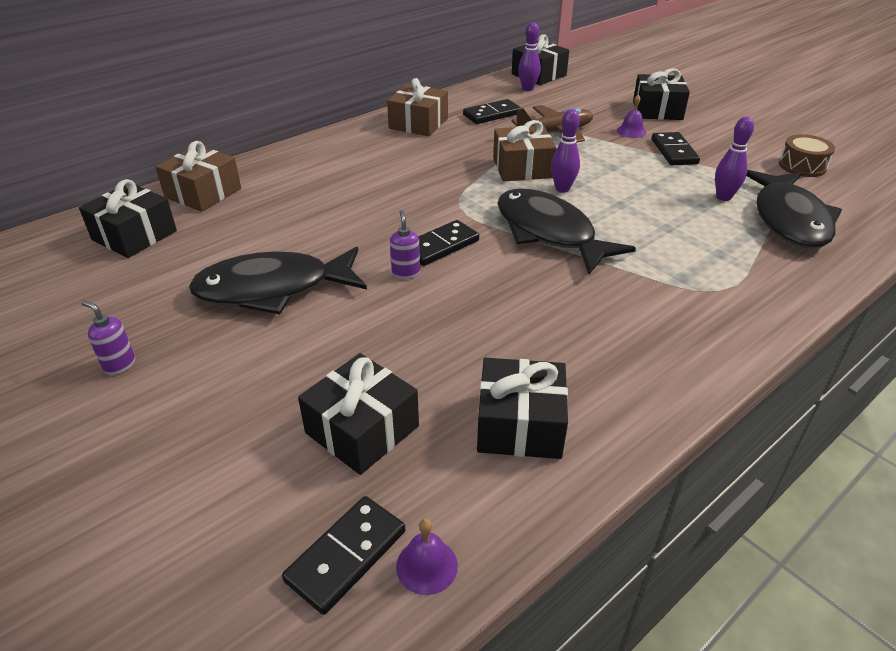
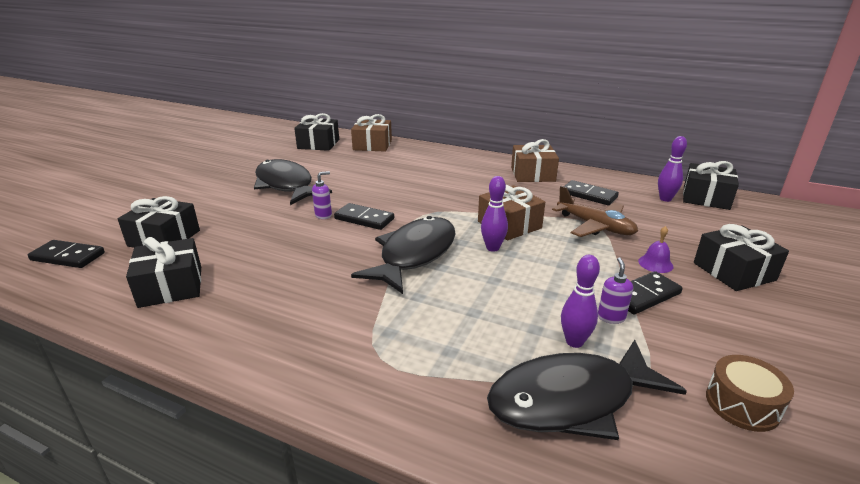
camera: 65 degrees right, 10 degrees down
purple soap dispenser [81,300,135,375] -> purple soap dispenser moved to [598,257,633,324]
purple bell [396,519,458,595] -> none

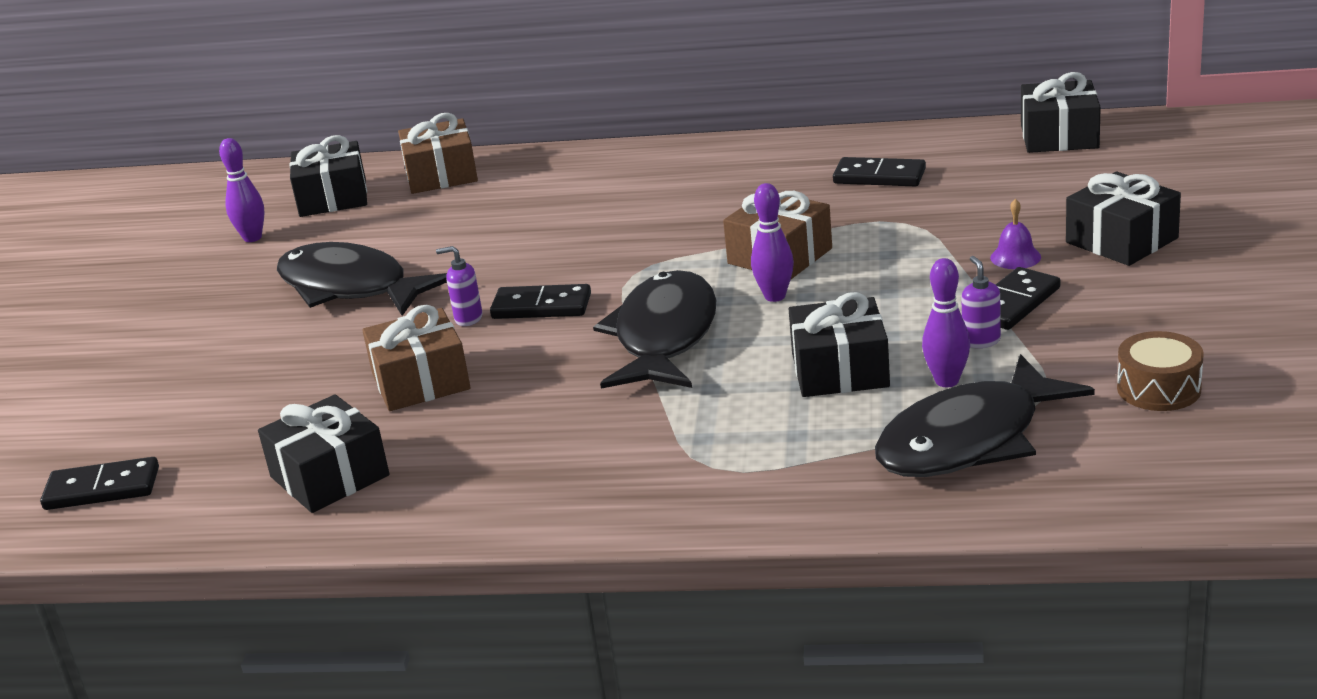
camera: 15 degrees left, 0 degrees up
black gift [118,196,200,248] -> black gift moved to [789,292,890,397]
purple soap dispenser [312,171,332,219] -> purple soap dispenser turned 120 degrees counterclockwise [436,246,483,326]
brown gift [511,139,559,182] -> brown gift moved to [362,305,471,411]
brown plane [552,186,638,237] -> none
purple bowling pin [658,136,687,202] -> purple bowling pin moved to [219,138,265,242]

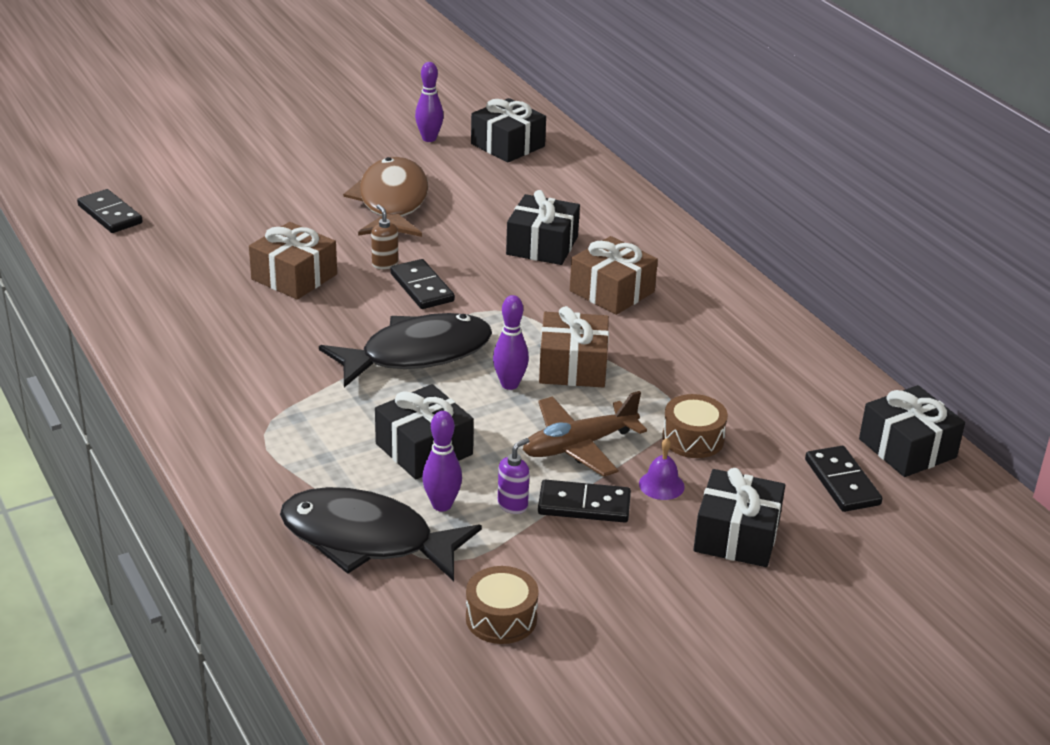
camera: 50 degrees right, 5 degrees up
black gift [258,395,390,513] -> black gift moved to [506,190,580,265]
black fish [277,242,447,316] -> brown fish [343,157,429,237]
brown gift [398,113,478,194] -> brown gift moved to [570,236,658,315]
purple soap dispenser [436,246,483,326] -> brown soap dispenser [371,204,398,270]
black domino [833,157,926,186] -> black domino moved to [805,446,882,512]
none -> brown plane [523,391,647,477]
none -> brown drum [662,394,728,458]

